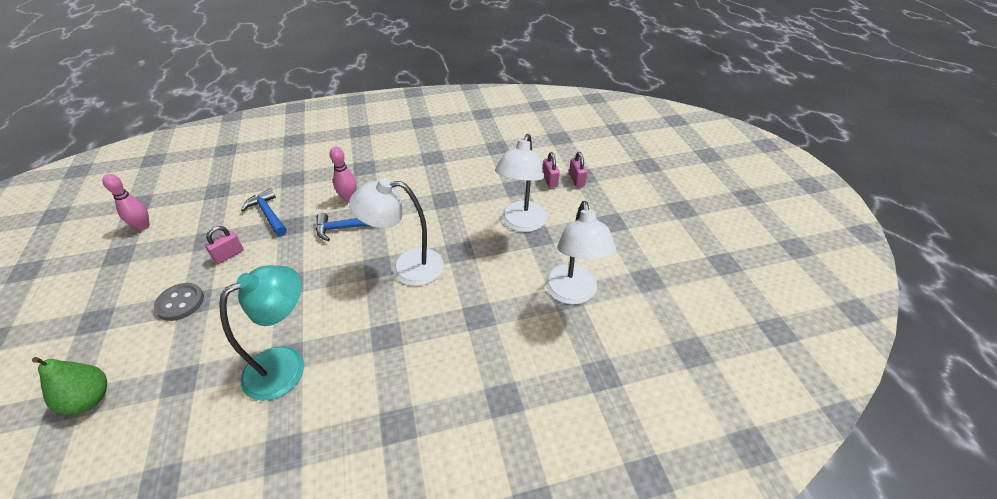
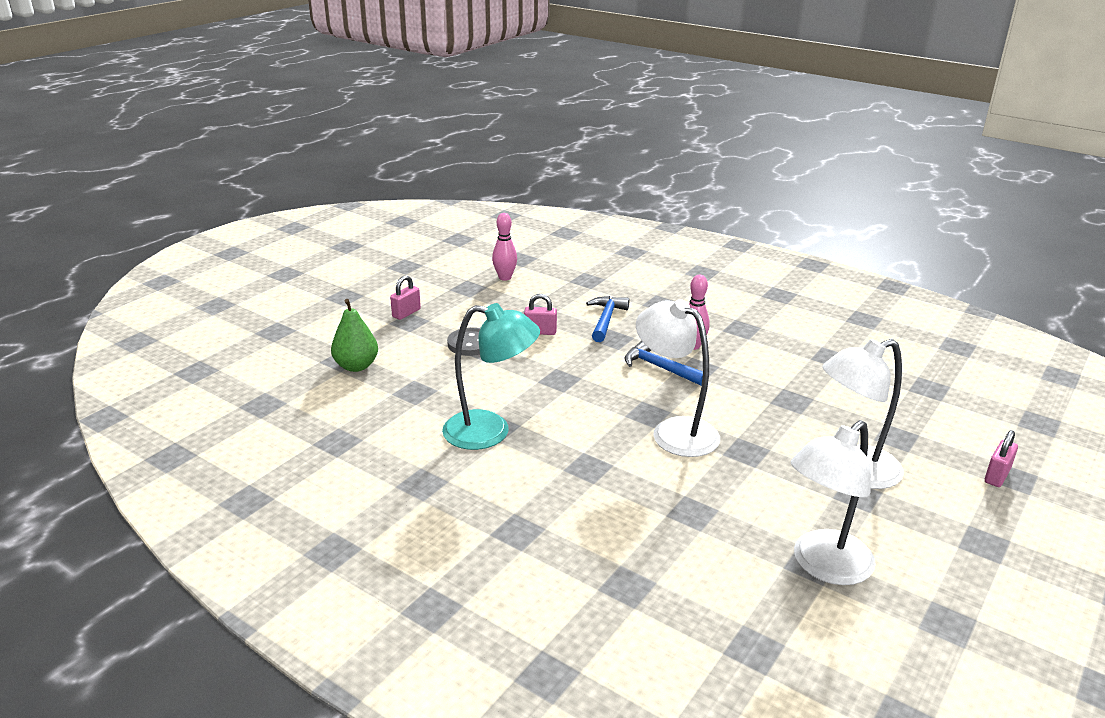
camera: 50 degrees right, 15 degrees down
pink padlock [543,152,560,188] -> pink padlock moved to [390,275,421,320]

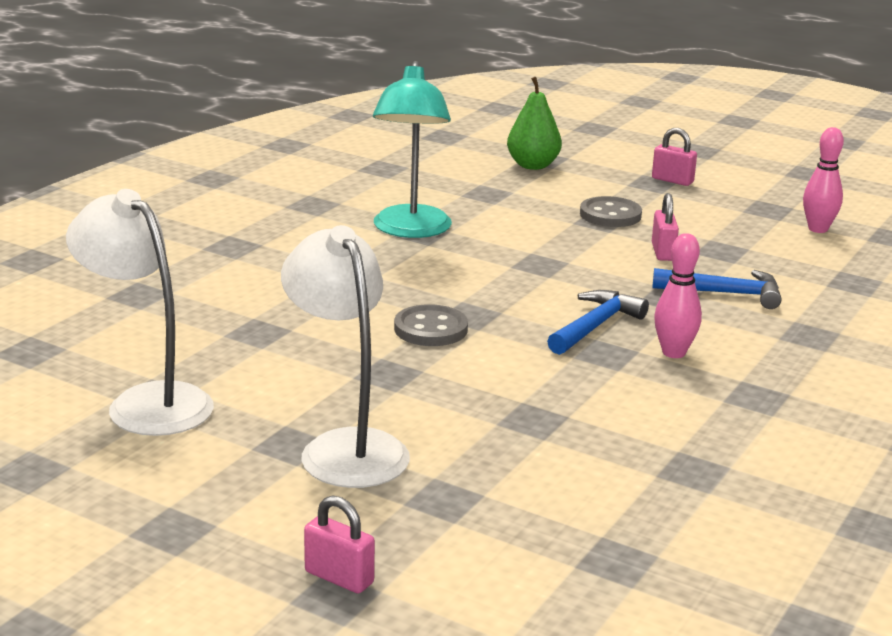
camera: 85 degrees right, 5 degrees down
white lamp [636,299,720,457] -> grey button [394,304,468,346]

